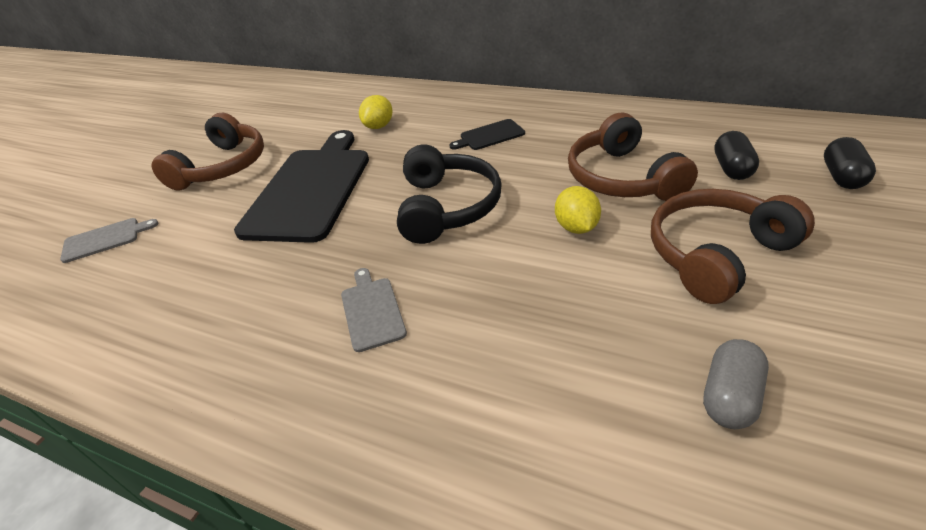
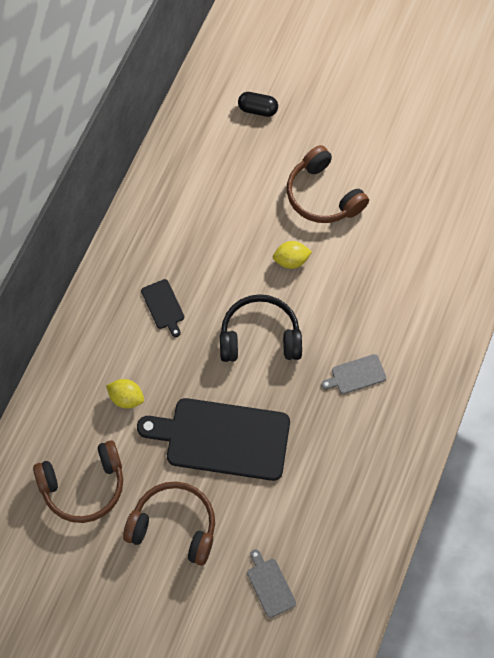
camera: 95 degrees left, 25 degrees up
brown headphones [568,113,698,201] -> brown headphones moved to [33,440,123,523]
grey capsule [703,339,769,429] -> none
black capsule [714,131,759,180] -> none

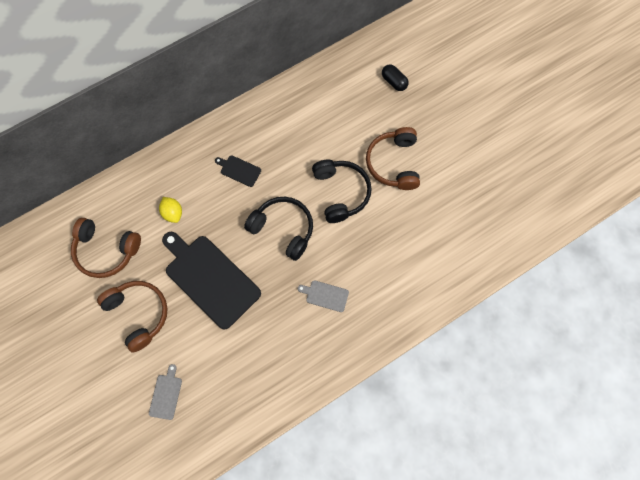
camera: 35 degrees right, 5 degrees up
black cutting board [141,279,184,337] -> black cutting board turned 105 degrees clockwise [215,155,261,187]
yellow lemon [273,241,312,269] -> black headphones [312,159,372,223]

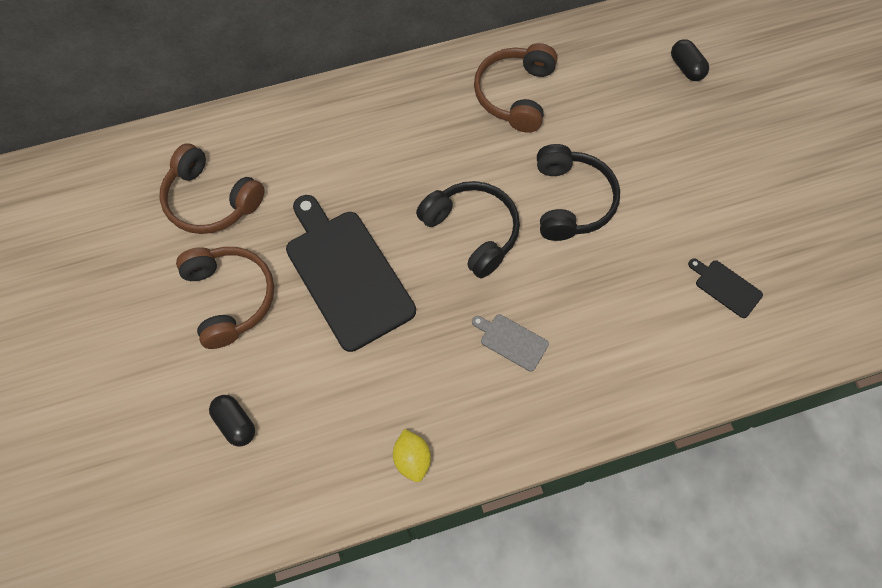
camera: 15 degrees right, 5 degrees down
grey cutting board [149,364,182,420] -> black capsule [209,395,255,447]
yellow lemon [159,197,182,223] -> yellow lemon moved to [393,429,431,482]
black cutting board [215,155,261,187] -> black cutting board moved to [688,258,763,318]
brown headphones [366,127,420,190] -> brown headphones moved to [474,43,557,133]

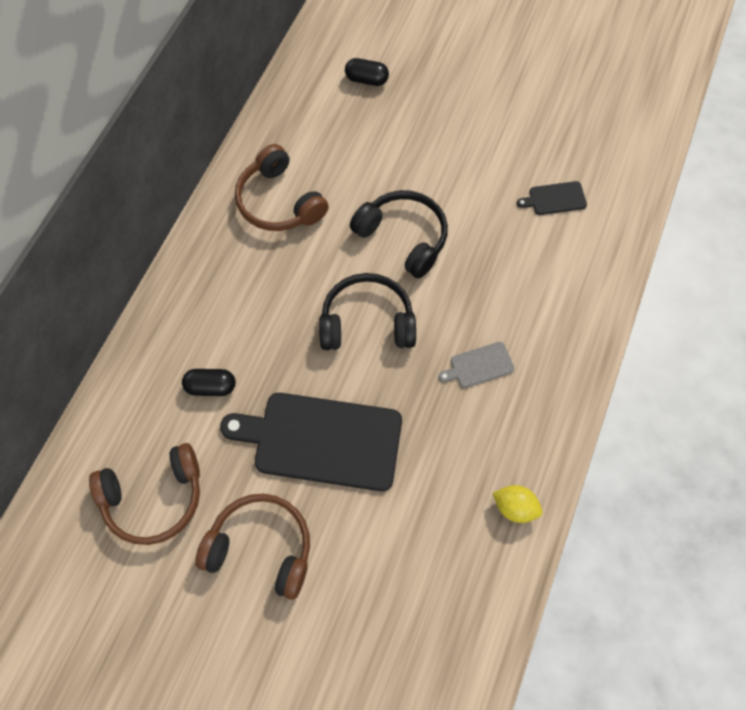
camera: 50 degrees left, 0 degrees up
black capsule [209,395,255,447] -> black capsule moved to [182,369,236,396]

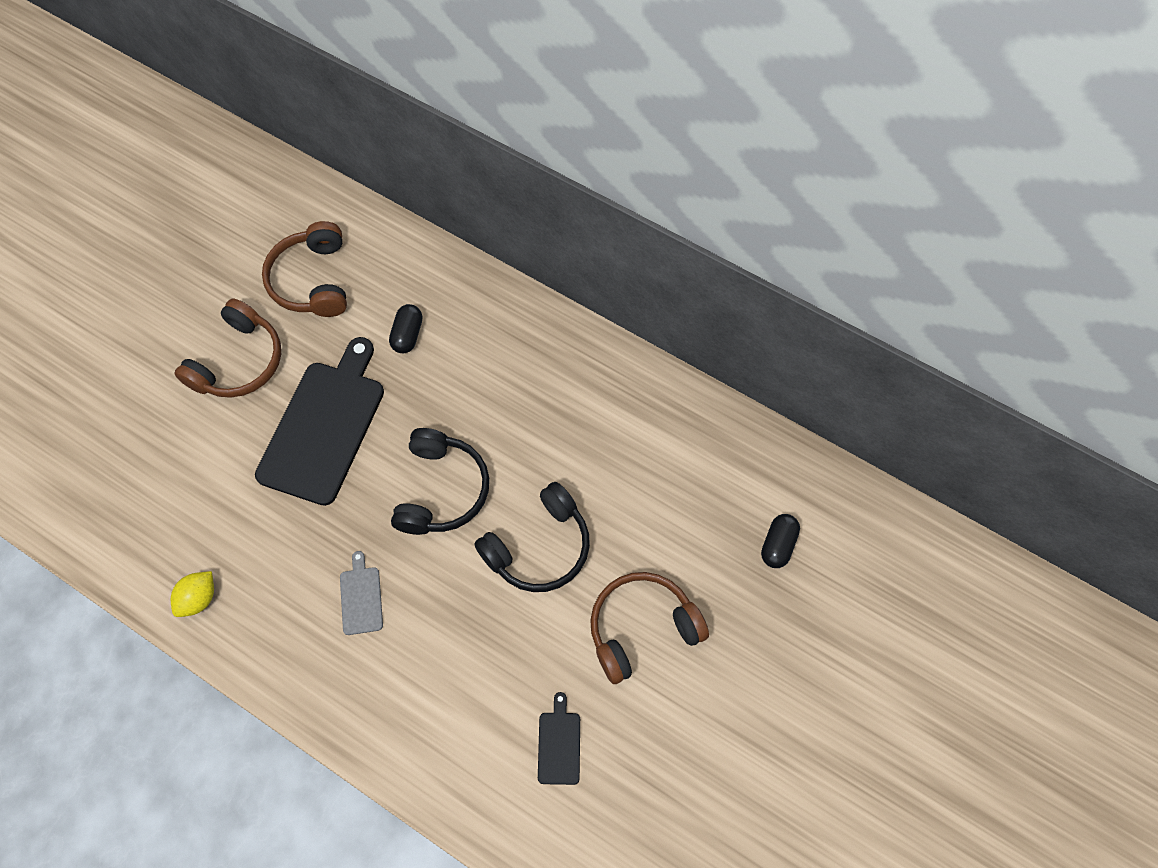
camera: 100 degrees right, 0 degrees up
brown headphones [235,144,329,231] -> brown headphones moved to [590,572,709,684]

